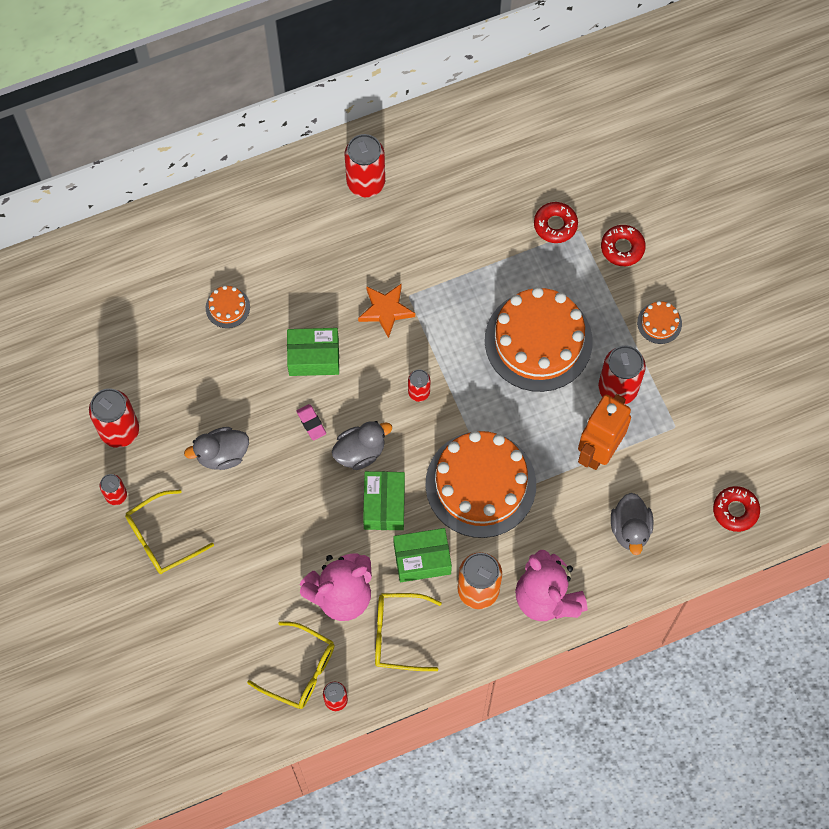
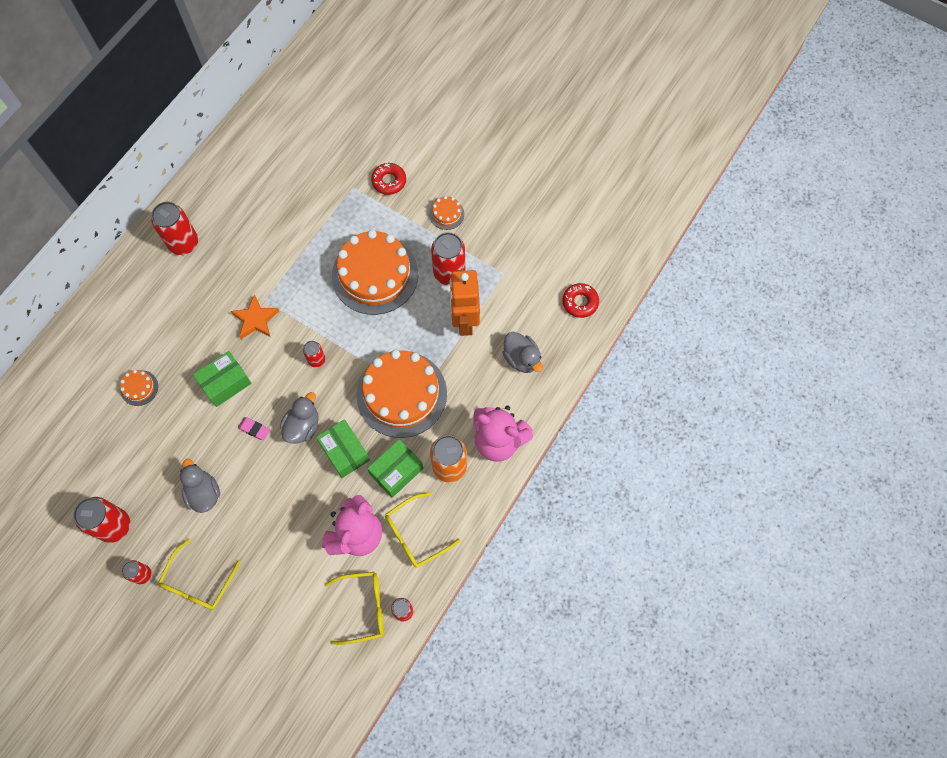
camera: 35 degrees left, 0 degrees up
grey duck [184,427,249,470] -> grey duck turned 120 degrees clockwise [180,459,220,513]
red donut [534,202,578,243] -> none

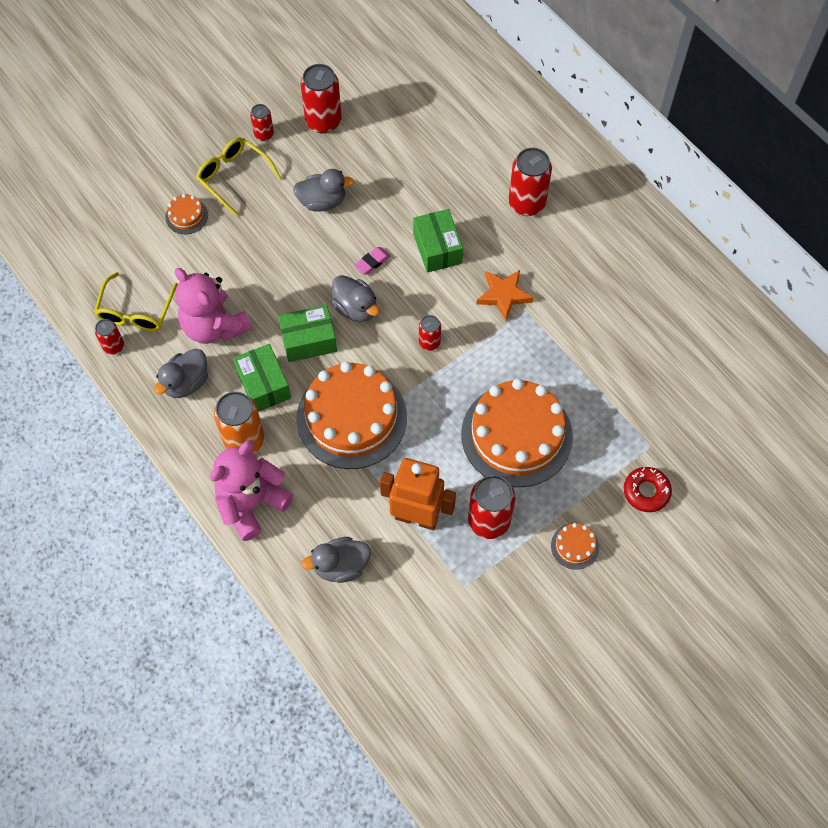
camera: 110 degrees right, 5 degrees down
orange cake [120,370,158,406] -> orange cake moved to [165,194,208,234]
red can [151,202,198,255] -> red can moved to [508,148,552,216]
yellow glasses [385,492,460,568] -> grey duck [154,348,208,398]
red donut [562,283,599,318] -> none

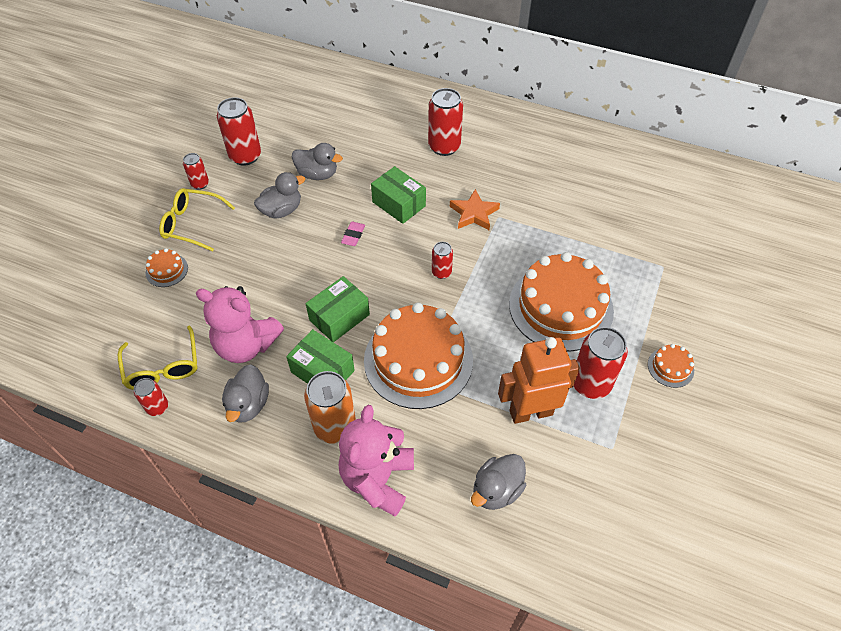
camera: 30 degrees left, 10 degrees down
grey duck [331,275,379,322] -> grey duck moved to [292,143,343,180]
red donut [624,467,672,512] -> none

